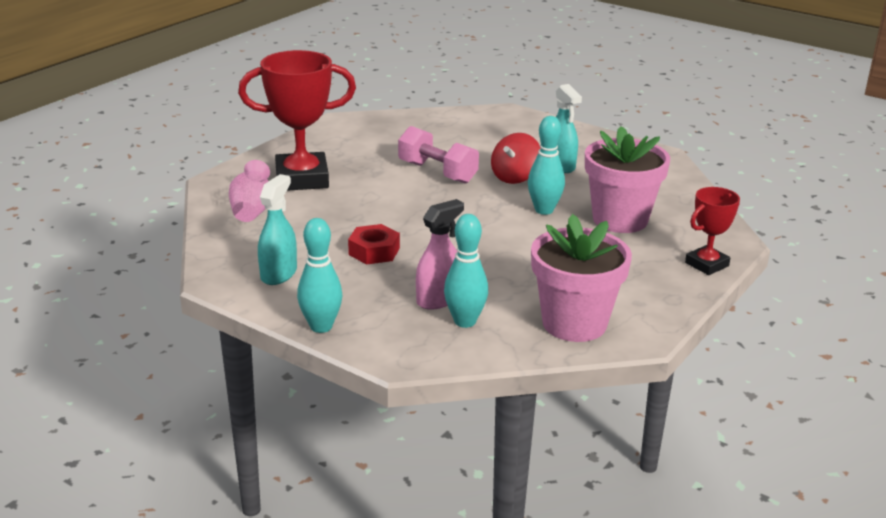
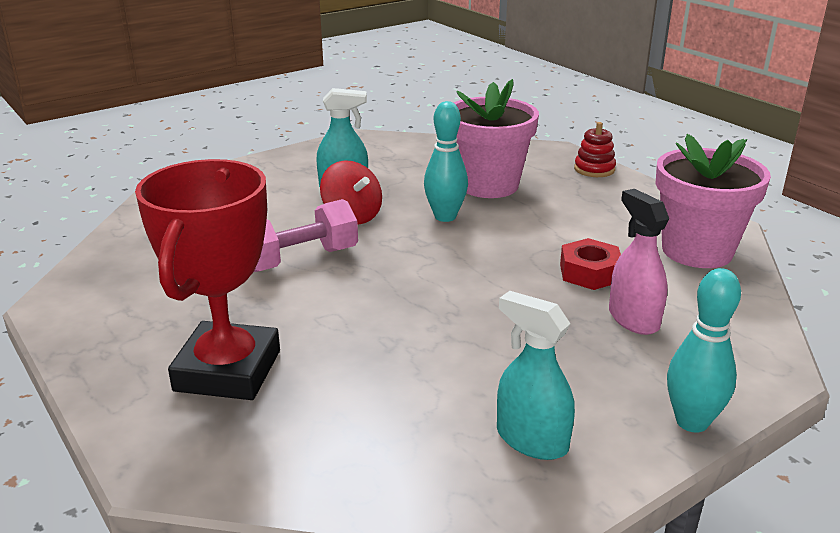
camera: 70 degrees left, 0 degrees up
pink vase [229,160,270,222] -> none
red nut [348,224,400,264] -> red nut moved to [560,238,621,290]
turquoise bowling pin [444,214,488,328] -> none
red trophy [685,187,740,275] -> red stacking toy [574,122,616,177]

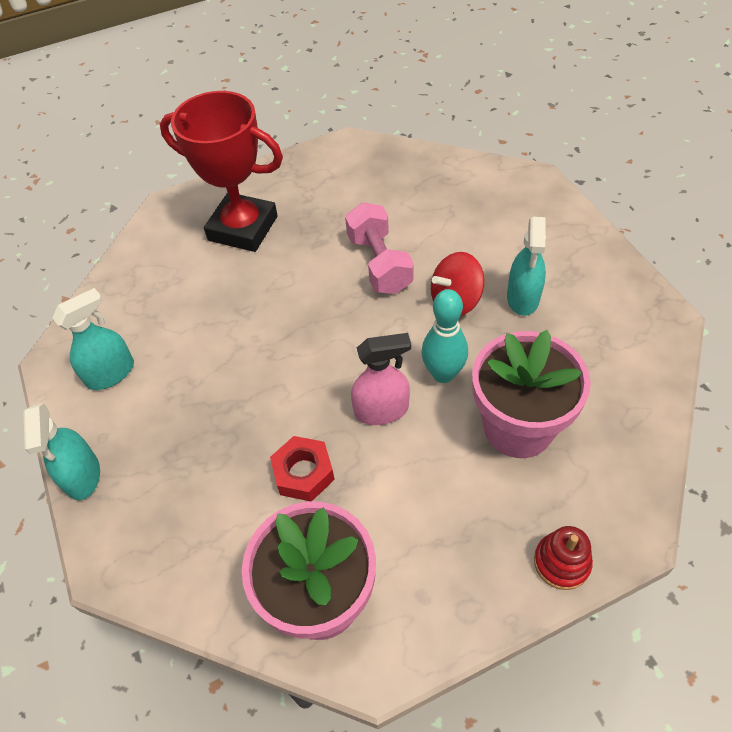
camera: 105 degrees right, 25 degrees up
pink spray bottle [609,189,669,335] -> pink spray bottle moved to [351,333,411,425]
turquoise bowling pin [667,268,741,432] -> turquoise spray bottle [23,403,100,500]

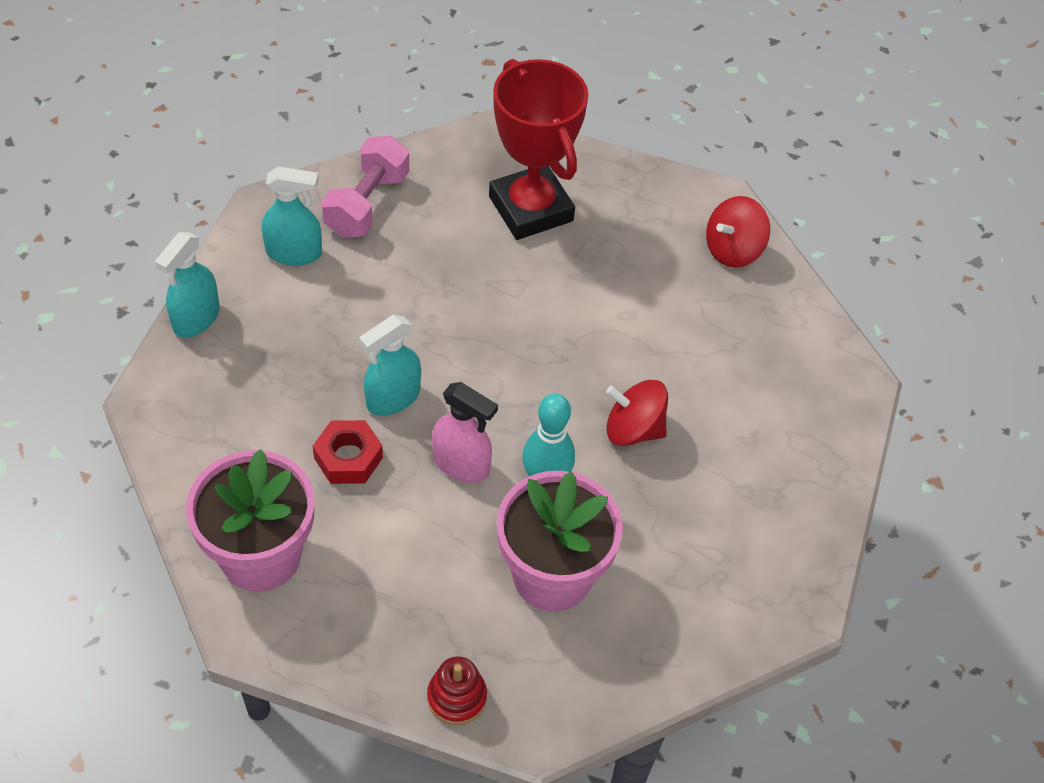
camera: 35 degrees right, 0 degrees up
pink dumbbell [345,202,414,294] -> pink dumbbell moved to [321,135,409,237]
turquoise spray bottle [507,217,546,316] -> turquoise spray bottle moved to [359,315,421,416]
none -> red spinning top [706,196,770,268]

